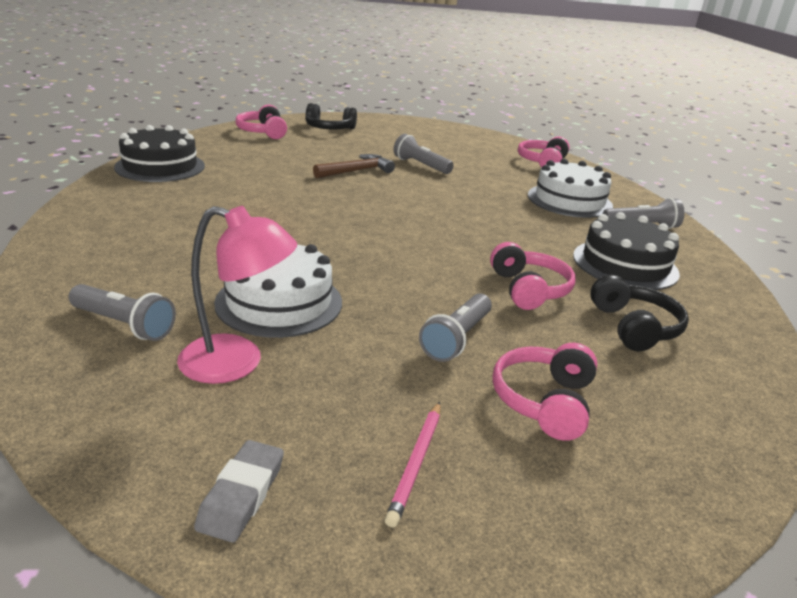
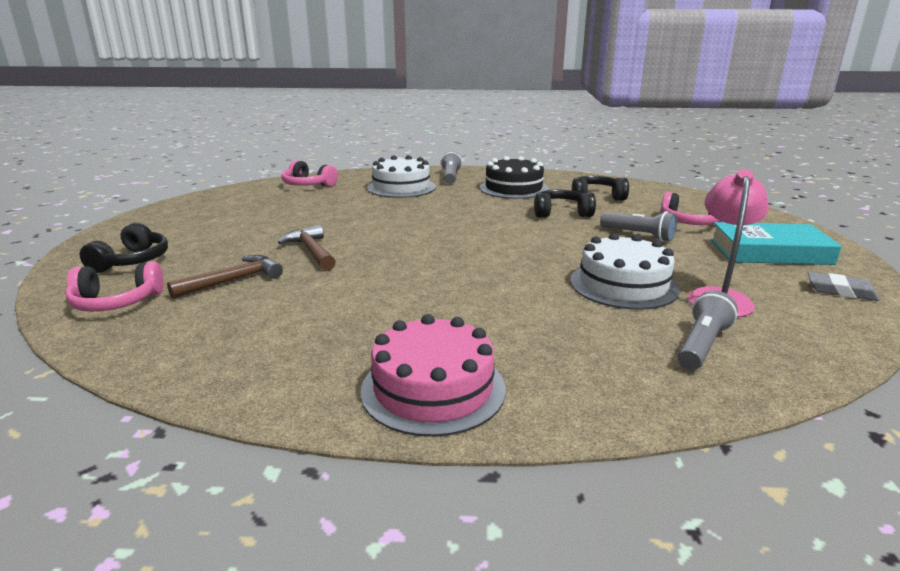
camera: 80 degrees left, 5 degrees down
black cake [114,125,205,182] -> none
pink pencil [385,402,440,528] -> turquoise book [711,222,842,265]
grey flashlight [393,134,454,174] -> none
pink headphones [490,242,576,310] -> black headphones [534,190,596,218]
none -> brown hammer [167,255,283,299]
none -> pink cake [361,314,506,437]

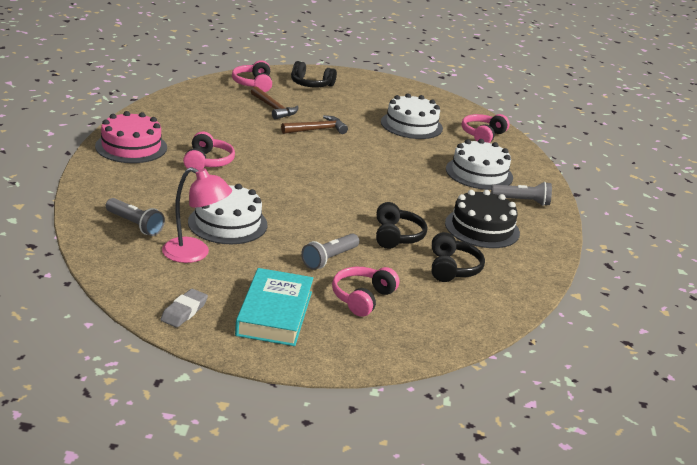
camera: 90 degrees right, 5 degrees up
none -> pink headphones [183,132,235,170]
none -> white cake [381,93,443,139]

